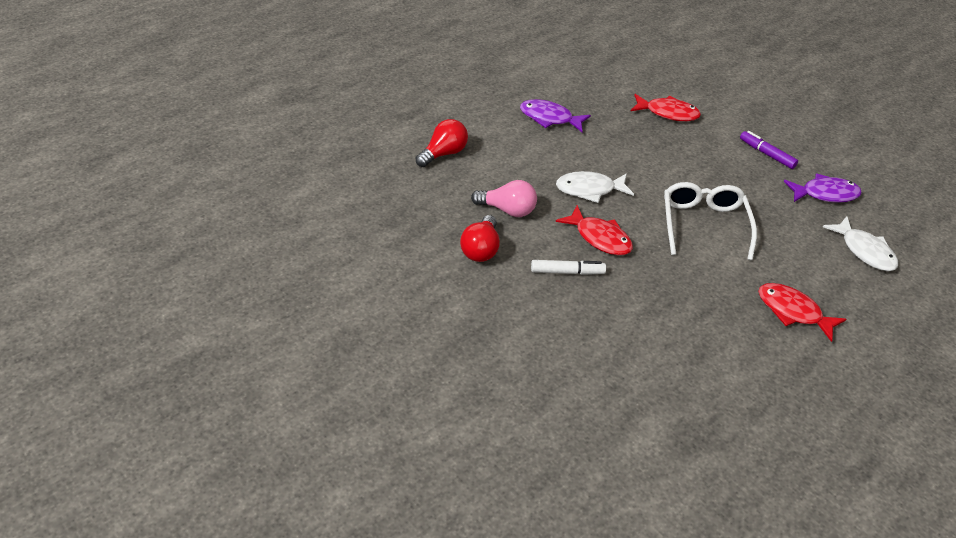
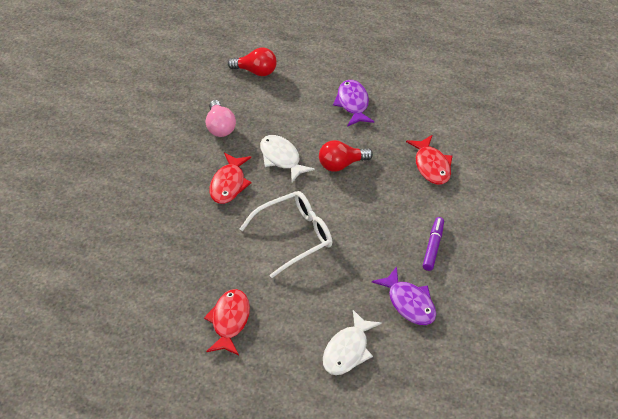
camera: 65 degrees right, 5 degrees up
red light bulb [460,215,500,262] -> red light bulb moved to [319,140,373,172]
white marker [531,260,606,275] -> none

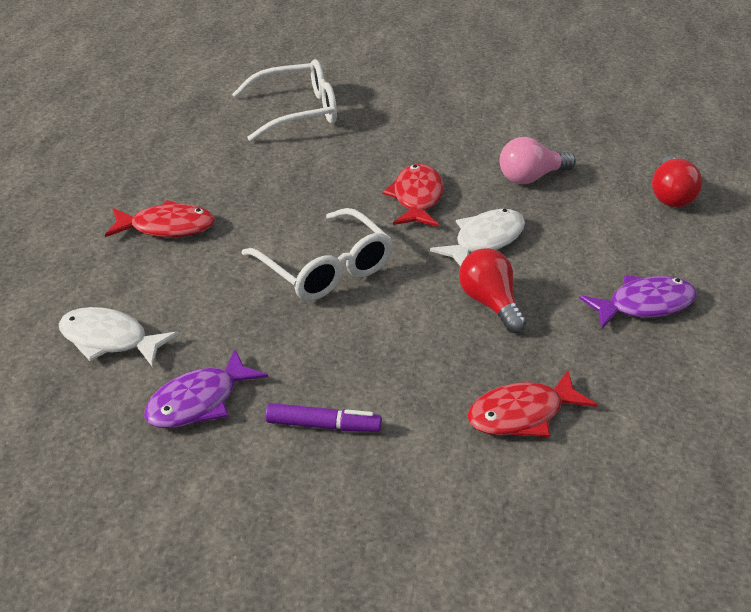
camera: 80 degrees right, 10 degrees down
red fish [209,153,252,204] -> red fish turned 90 degrees clockwise [383,164,443,227]
none -> white glasses [232,59,337,142]

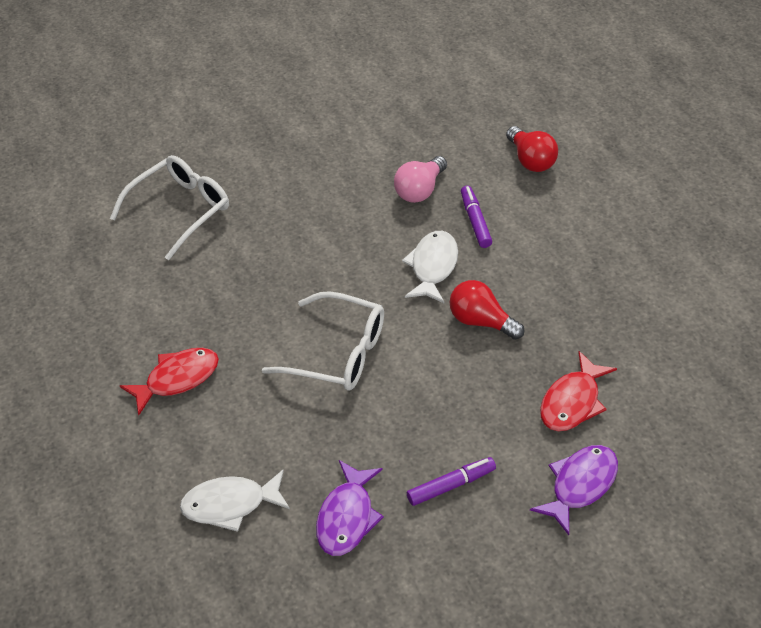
camera: 30 degrees left, 10 degrees up
red fish [383,164,443,227] -> none
purple fish [579,276,697,329] -> purple fish moved to [530,445,618,535]
none -> purple marker [461,186,492,248]

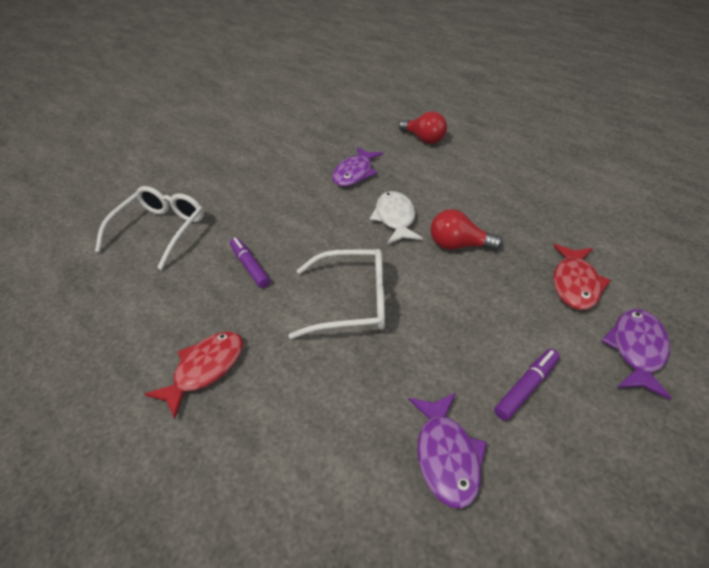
camera: 20 degrees left, 5 degrees down
white fish [180,470,290,532] -> none
pink light bulb [394,156,447,203] -> purple fish [332,147,383,187]
purple marker [461,186,492,248] -> purple marker moved to [230,237,270,288]

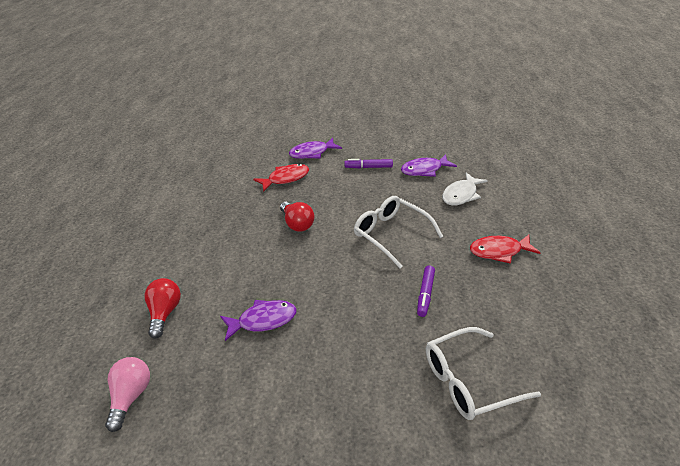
camera: 135 degrees left, 5 degrees down
white fish [370,191,423,244] -> white fish moved to [442,173,488,206]
purple fish [408,392,487,509] -> purple fish turned 150 degrees counterclockwise [401,154,457,177]
none -> pink light bulb [105,357,150,432]

